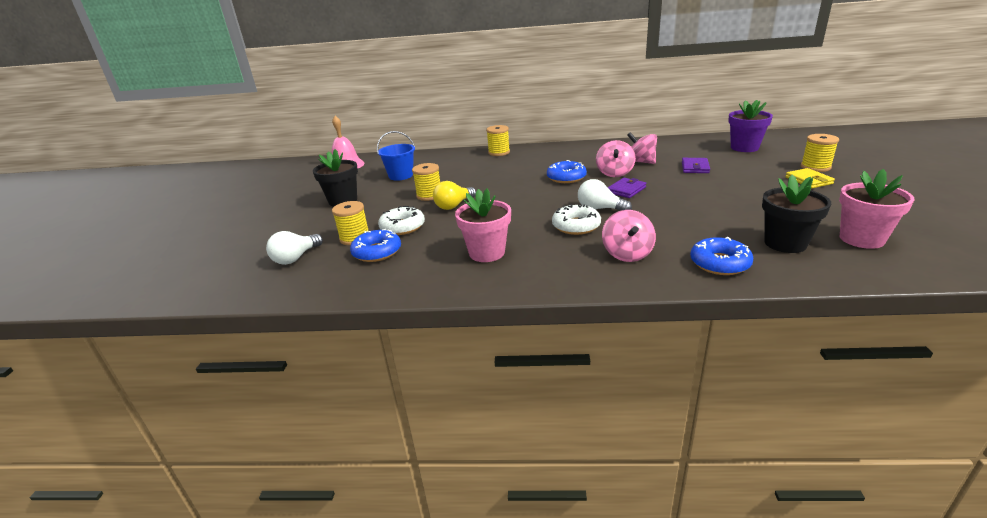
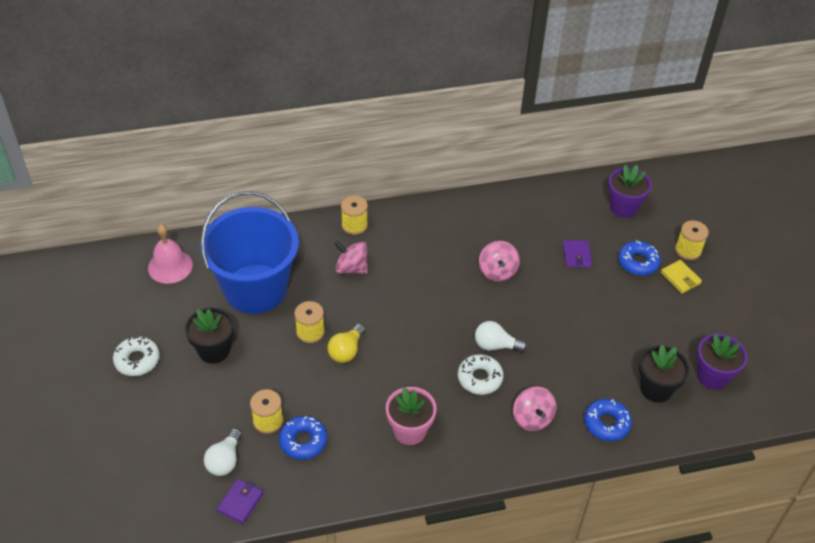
camera: 20 degrees left, 20 degrees up
blue bucket [377,131,415,181] -> blue bucket [200,191,299,314], size x2.19
white donut [378,206,425,235] -> white donut moved to [113,337,160,376]
blue donut [547,160,587,183] -> blue donut moved to [618,240,661,276]
purple wallet [608,178,646,198] -> purple wallet moved to [217,479,263,524]
pink spinning top [627,132,657,164] -> pink spinning top moved to [335,241,368,274]
pink flower pot [839,169,915,249] -> purple flower pot [697,334,747,390]

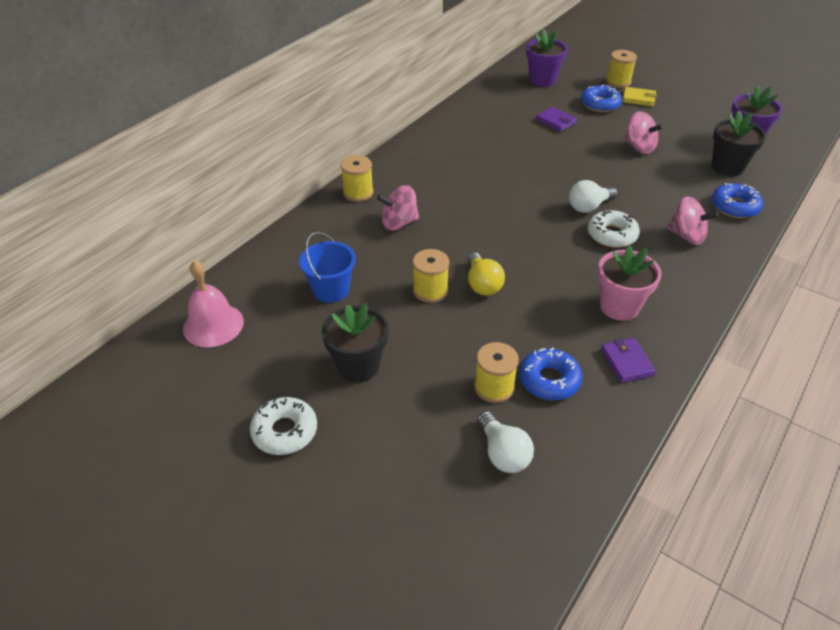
camera: 40 degrees left, 5 degrees down
blue bucket [200,191,299,314] -> blue bucket [299,232,356,303], size x0.46
purple wallet [217,479,263,524] -> purple wallet moved to [601,338,656,383]
pink spinning top [479,241,520,281] -> pink spinning top moved to [624,112,664,154]

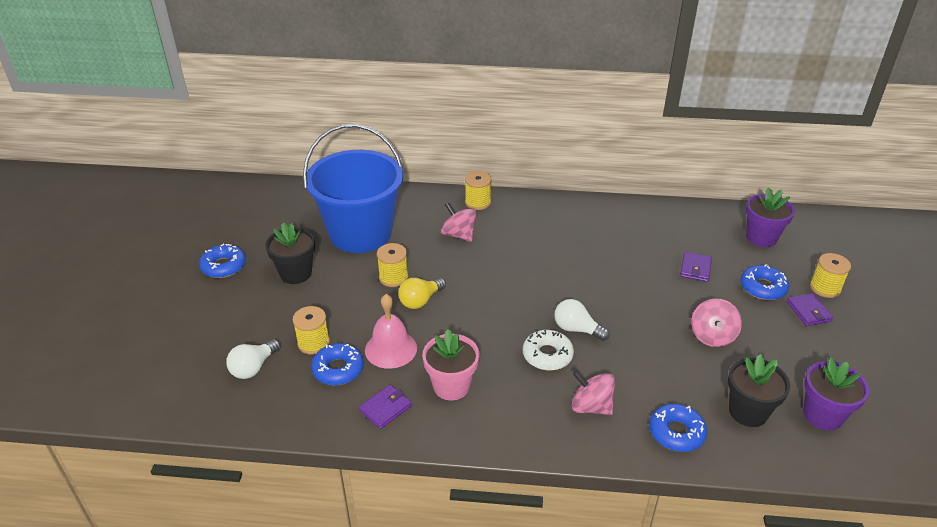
camera: 60 degrees right, 5 degrees down
pink bell [183,260,244,347] -> pink bell moved to [365,294,417,369]
white donut [250,397,317,455] -> blue donut [199,244,246,278]
blue bucket [299,232,356,303] -> blue bucket [303,124,403,253], size x2.19
yellow wallet [622,87,657,107] -> purple wallet [787,293,834,326]
pink spinning top [667,197,719,245] -> pink spinning top turned 120 degrees clockwise [572,370,615,415]

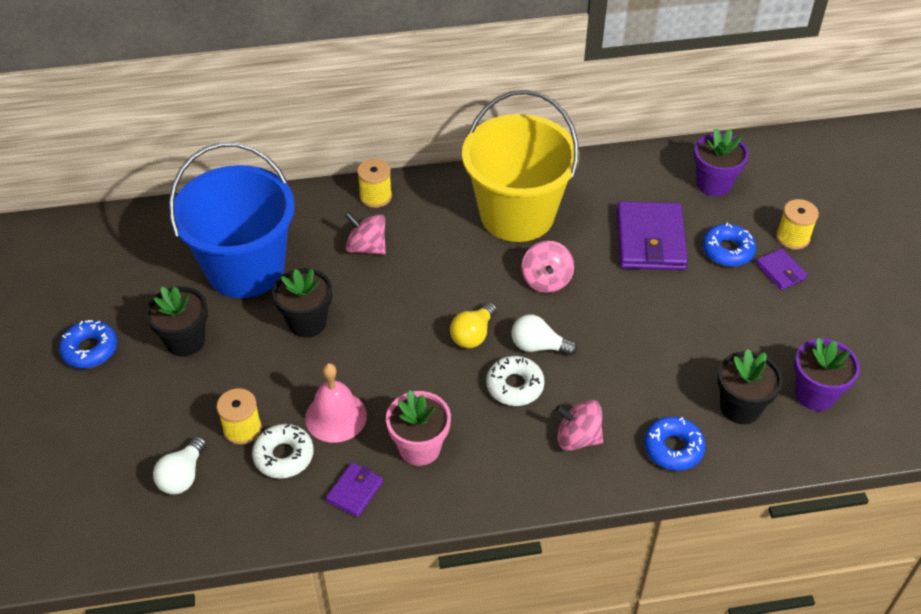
camera: 15 degrees left, 10 degrees up
blue donut [311,343,364,385] -> white donut [252,424,314,478]
yellow spool [377,243,408,287] -> black flower pot [273,268,332,337]
yellow light bulb [398,278,446,309] -> yellow light bulb moved to [450,302,497,348]
purple wallet [680,252,712,282] -> purple wallet [617,201,688,270], size x2.02
pink spinning top [691,299,742,347] -> pink spinning top moved to [521,241,574,293]
none -> yellow bucket [462,90,579,242]

